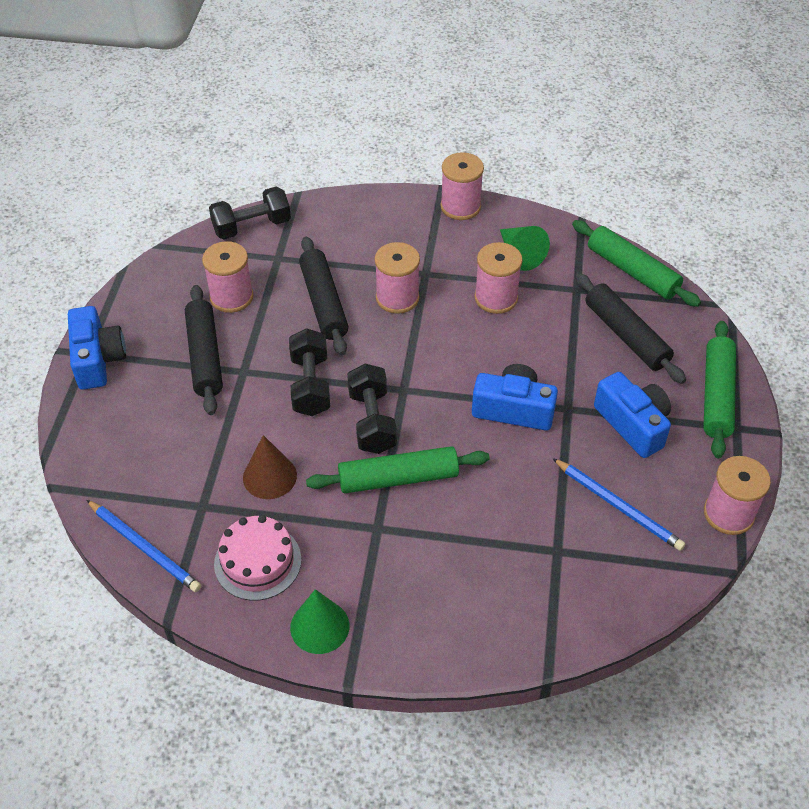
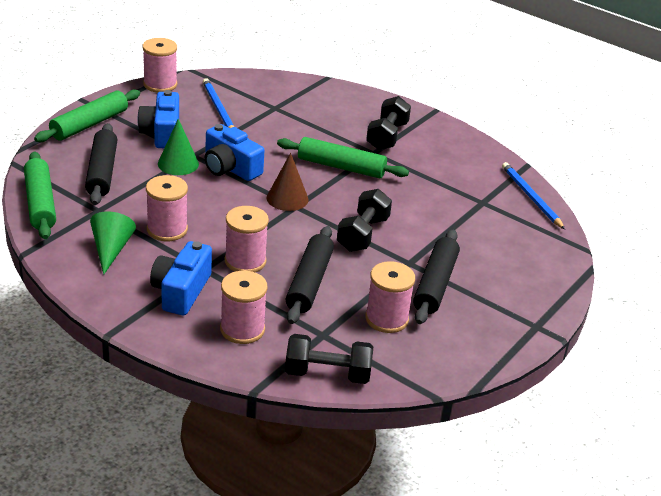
camera: 155 degrees left, 15 degrees down
blue camera [68,306,126,390] -> blue camera moved to [150,241,212,315]
pink cake [214,515,301,601] -> none
brown cone [243,435,297,499] -> brown cone moved to [267,153,309,211]
green cone [290,589,349,654] -> green cone moved to [158,119,199,175]
black dumbbell [347,364,397,454] -> black dumbbell moved to [366,96,411,150]
pink spool [440,152,484,220] -> pink spool moved to [220,271,268,344]

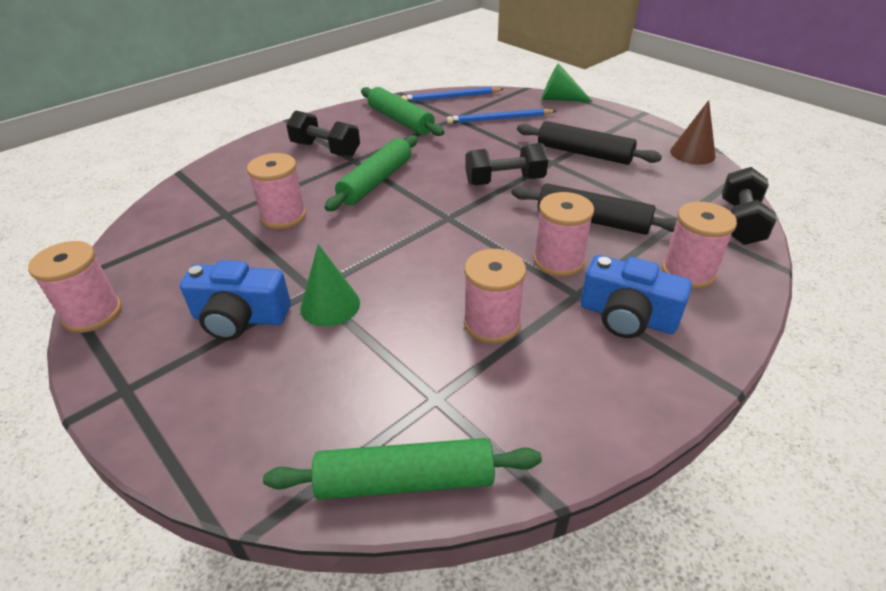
camera: 75 degrees left, 5 degrees up
green rolling pin [34,89,140,142] -> green rolling pin moved to [361,87,445,136]
black rolling pin [85,123,117,205] -> none
green cone [90,211,136,275] -> green cone moved to [541,63,593,102]
blue pencil [203,78,234,128] -> blue pencil moved to [447,109,556,124]
blue camera [205,124,264,181] -> none
brown cone [267,153,309,211] -> brown cone moved to [670,100,716,165]
black dumbbell [337,189,392,252] -> black dumbbell turned 45 degrees counterclockwise [465,143,548,185]
pink spool [365,261,415,333] -> pink spool moved to [247,153,306,229]

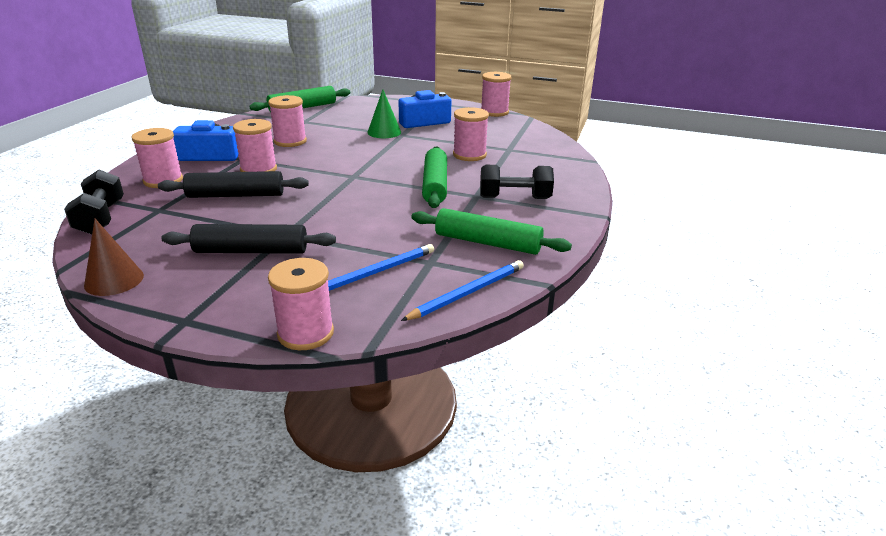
camera: 150 degrees right, 10 degrees down
black dumbbell [465,143,548,185] -> none
green cone [541,63,593,102] -> pink spool [268,258,334,350]

